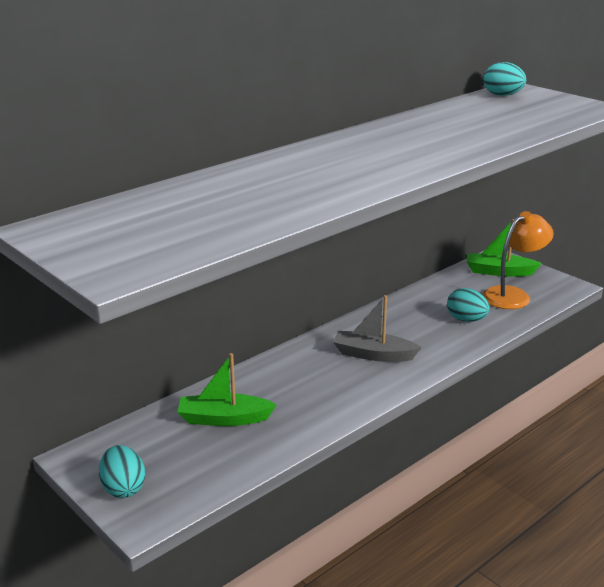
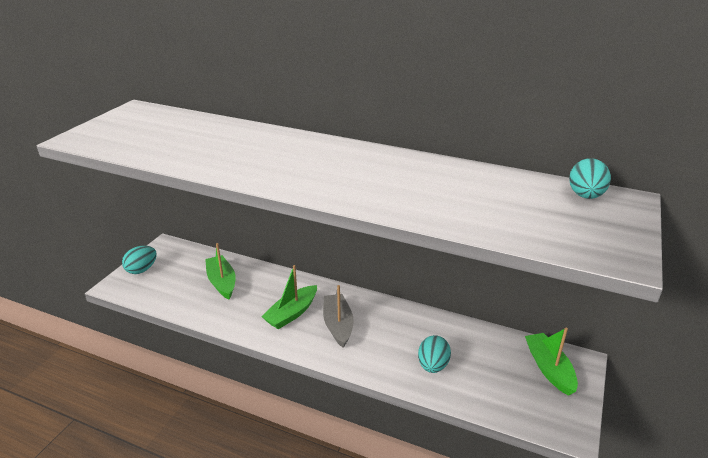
camera: 65 degrees right, 5 degrees up
orange lamp [482,211,554,309] -> none
none -> green boat [261,265,317,329]

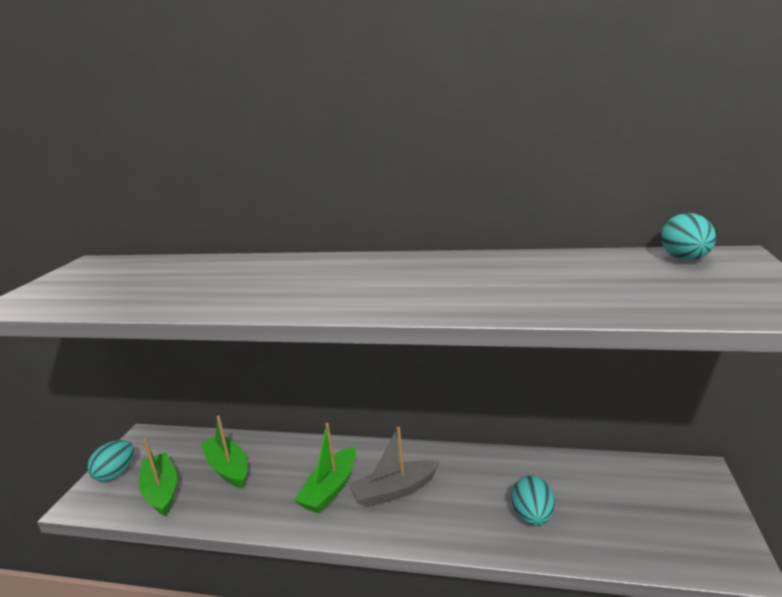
camera: 10 degrees left, 10 degrees down
grey boat [323,285,354,348] -> grey boat turned 90 degrees counterclockwise [349,427,439,507]
green boat [525,328,578,396] -> green boat moved to [139,438,177,516]

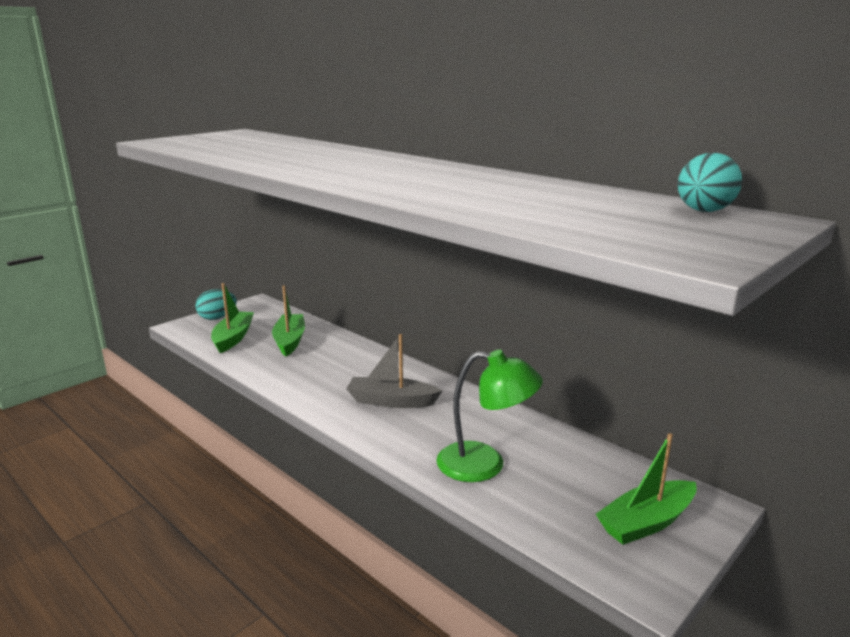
camera: 30 degrees right, 0 degrees up
green boat [294,423,356,513] -> green boat moved to [596,433,697,545]
turquoise egg [511,476,555,526] -> green lamp [436,350,543,482]

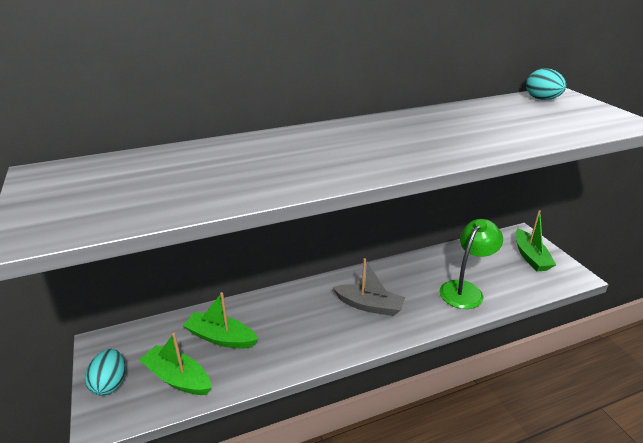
camera: 65 degrees left, 10 degrees up
grey boat [346,334,442,408] -> grey boat turned 105 degrees counterclockwise [333,258,405,316]

